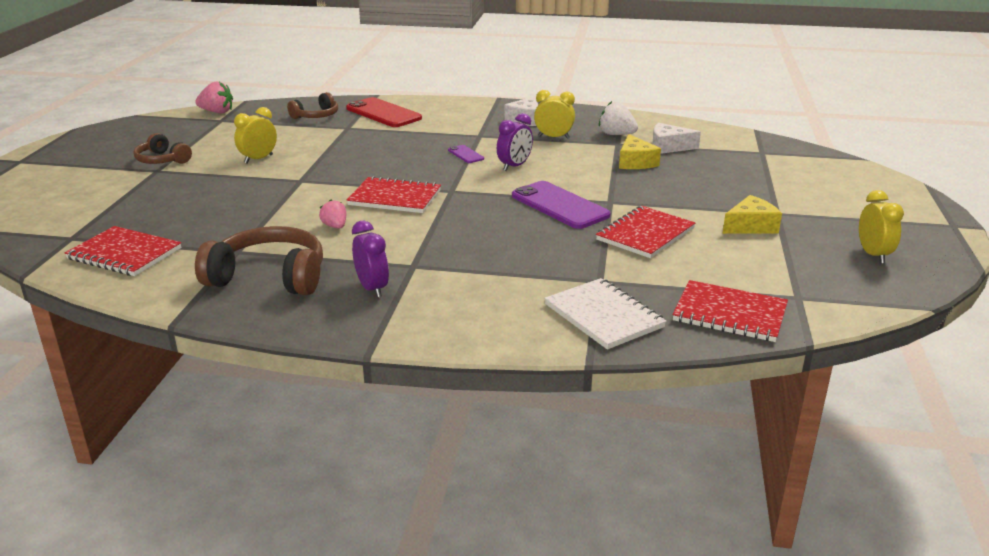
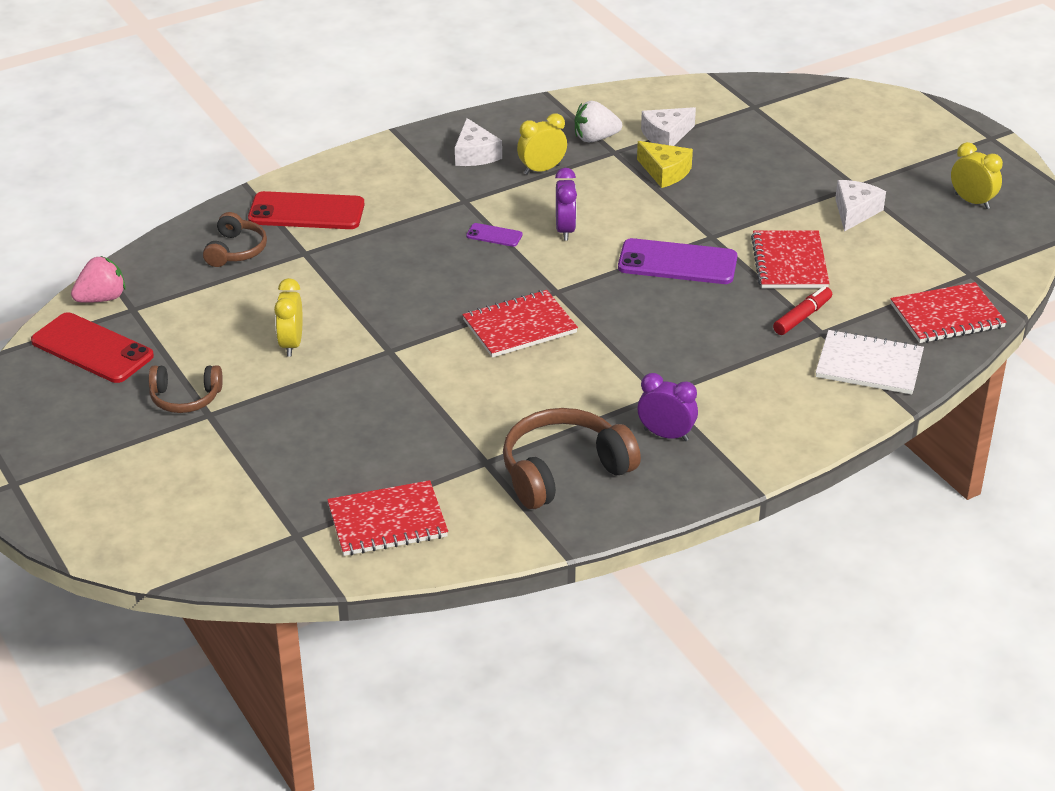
camera: 40 degrees left, 10 degrees up
pink strawberry [319,199,346,229] -> none
yellow cheese [722,195,782,234] -> white cheese [835,180,886,232]
none -> red phone [31,312,154,383]
none -> red marker [773,286,832,335]

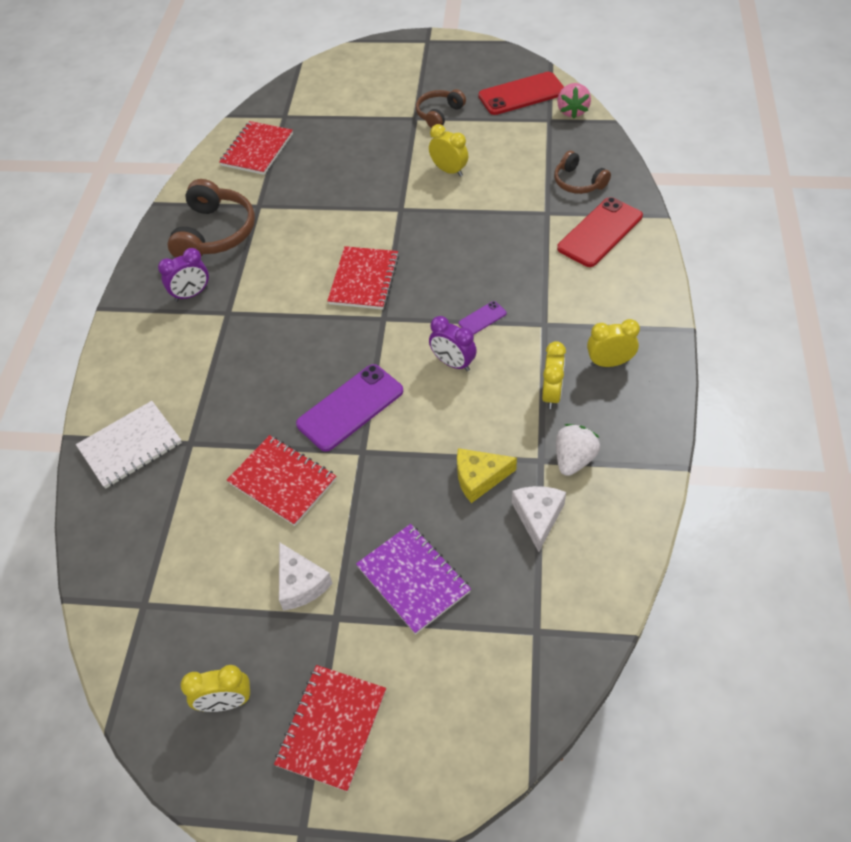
camera: 130 degrees right, 15 degrees up
white cheese [455,118,502,166] -> yellow clock [587,319,640,367]
red marker [773,286,832,335] -> none
red notebook [890,282,1007,343] -> red notebook moved to [274,665,386,792]
none -> purple notebook [356,524,471,635]

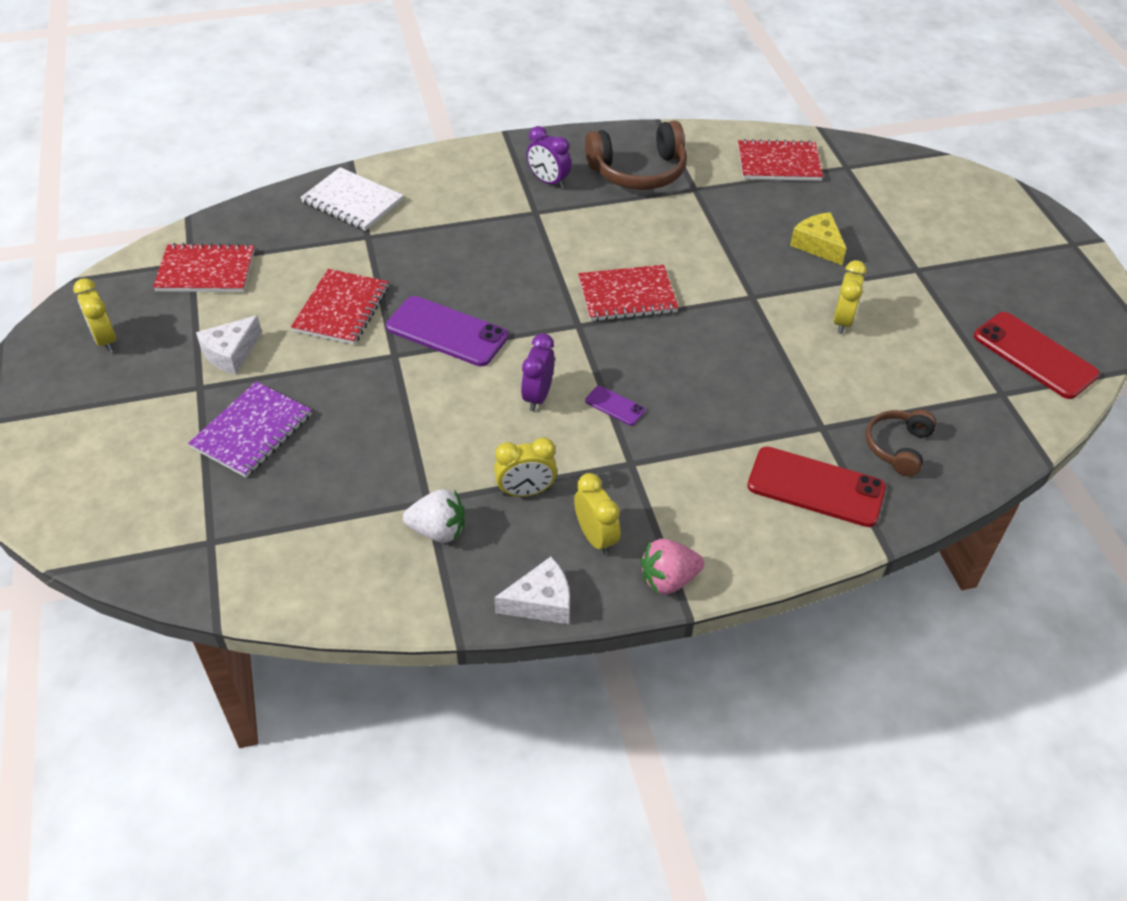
camera: 65 degrees right, 5 degrees down
red notebook [274,665,386,792] -> red notebook moved to [153,243,255,292]
brown headphones [416,89,466,128] -> none
yellow cheese [457,448,517,503] -> yellow cheese moved to [790,212,847,265]
white cheese [512,486,566,552] -> white cheese moved to [495,557,570,624]
pink strawberry [557,83,591,119] -> pink strawberry moved to [641,539,704,594]

